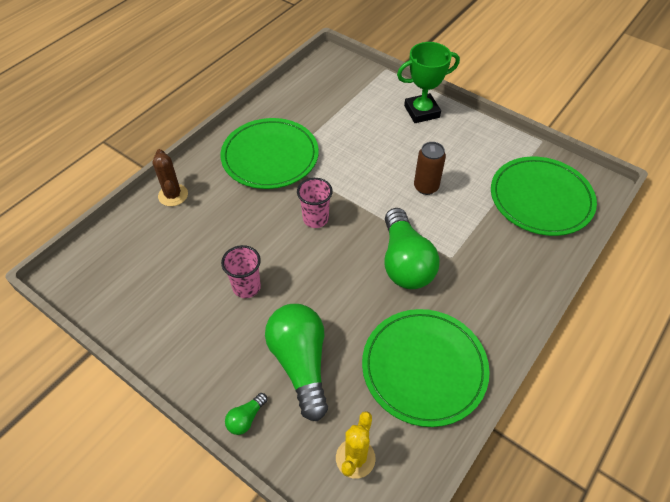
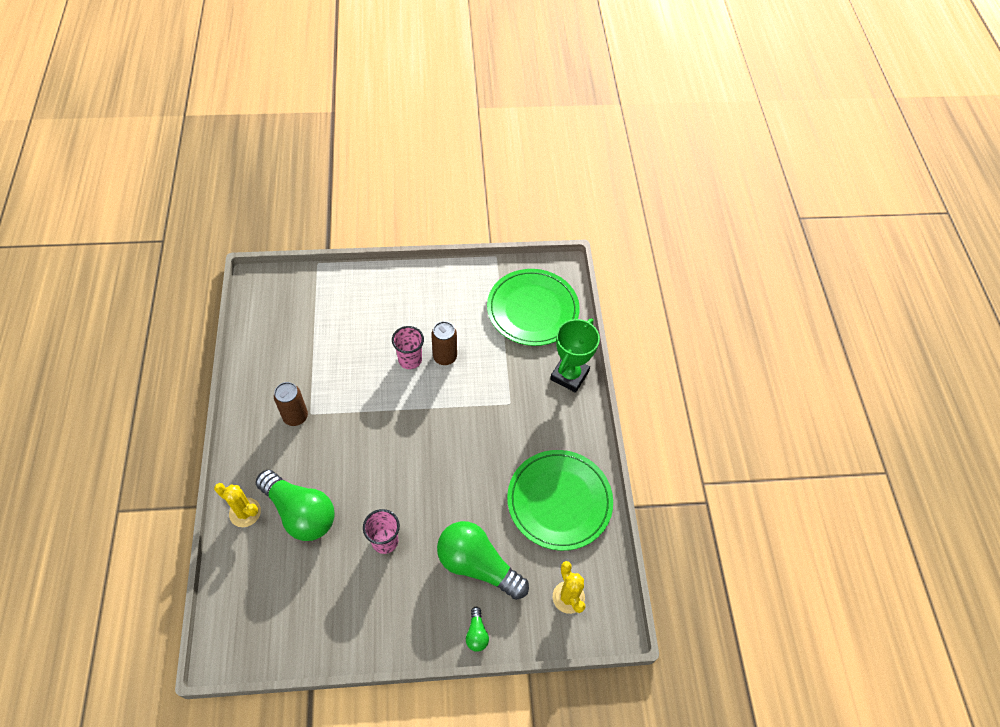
camera: 45 degrees left, 5 degrees up
brown cactus [153,149,188,206] -> yellow cactus [214,483,261,527]
green plate [220,118,319,189] -> brown can [274,382,308,426]
pink cup [297,178,333,228] -> pink cup moved to [392,326,424,369]
green light bulb [384,208,440,289] -> green light bulb moved to [256,470,335,541]
green trophy [397,42,460,123] -> green trophy moved to [550,318,600,393]

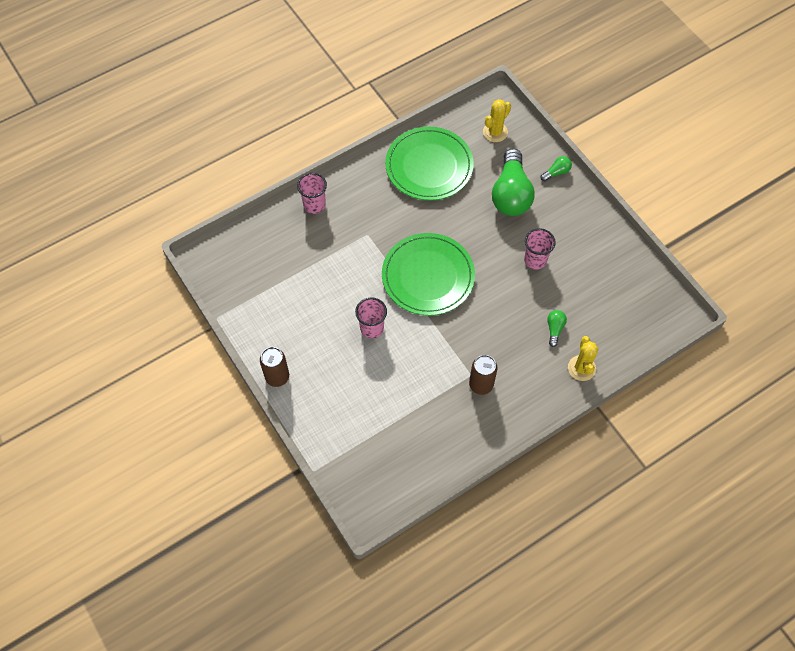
camera: 115 degrees left, 5 degrees up
green light bulb [256,470,335,541] -> green light bulb [547,310,567,347], size x0.43
brown can [431,321,457,365] -> brown can moved to [260,347,289,387]
green plate [487,269,580,346] -> green plate moved to [382,233,475,316]
green trophy [550,318,600,393] -> pink cup [297,173,327,214]

